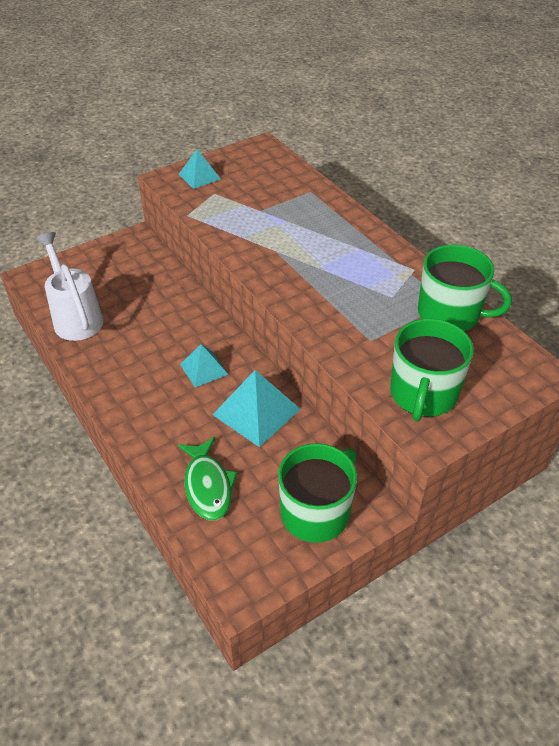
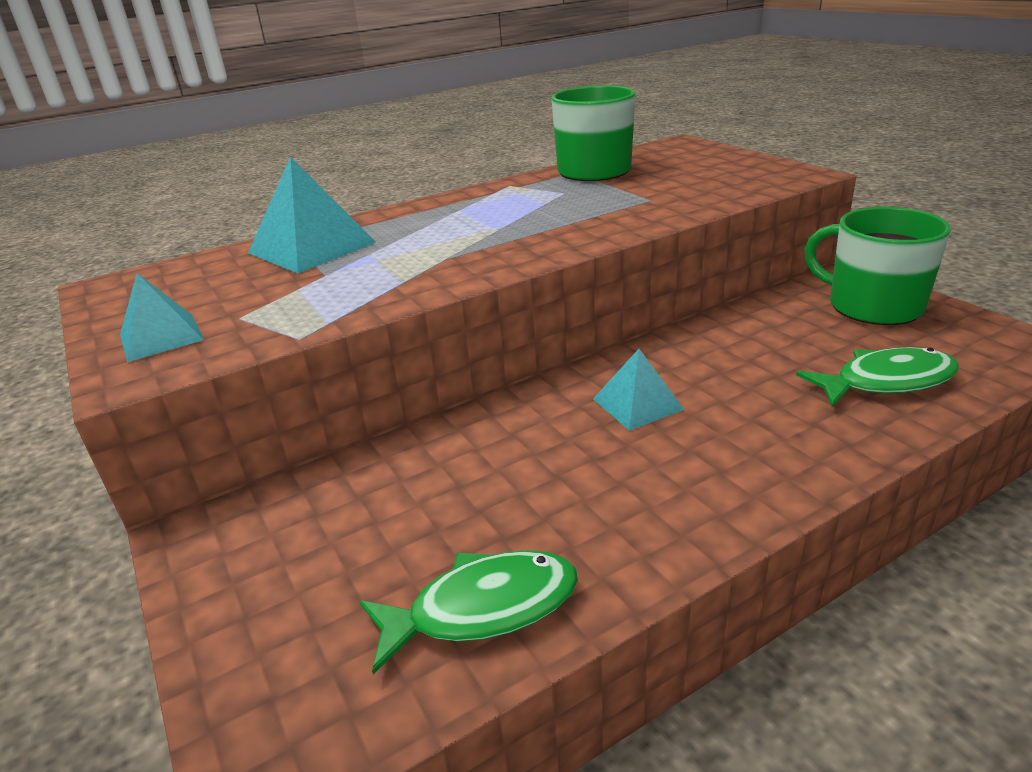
camera: 85 degrees left, 15 degrees down
white watering can [36,232,103,341] -> green fish [359,550,578,674]
turquoise pyramid [213,370,300,447] -> turquoise pyramid moved to [248,156,376,273]
green mug [390,319,474,422] -> none

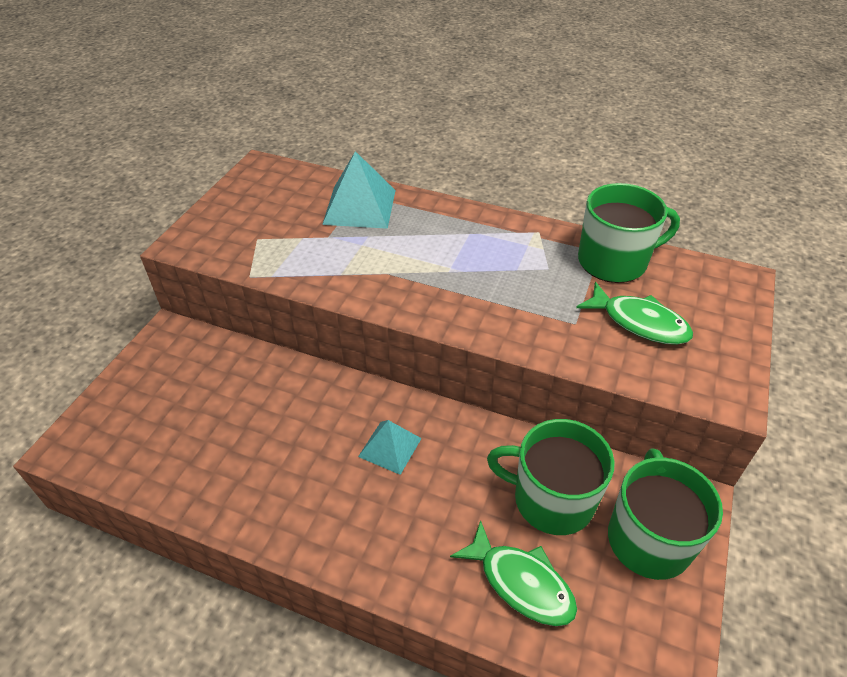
camera: 50 degrees right, 15 degrees up
turquoise pyramid [120,273,204,362] -> none
green fish [359,550,578,674] -> green fish moved to [576,282,693,345]
none -> green mug [487,419,615,535]

